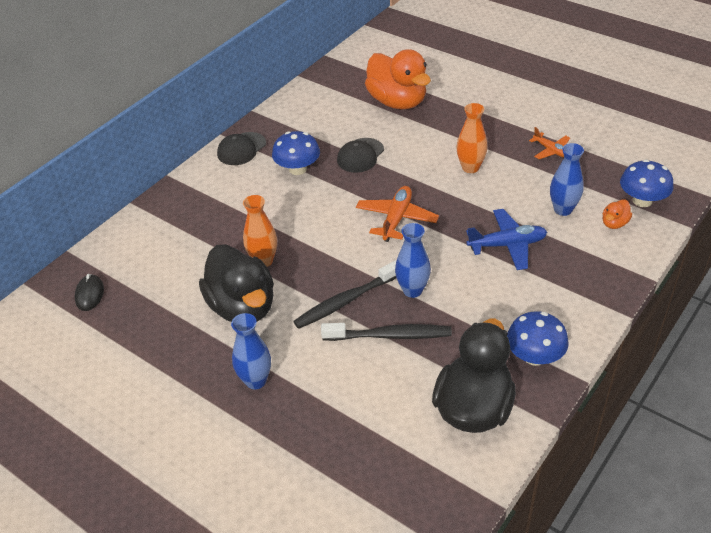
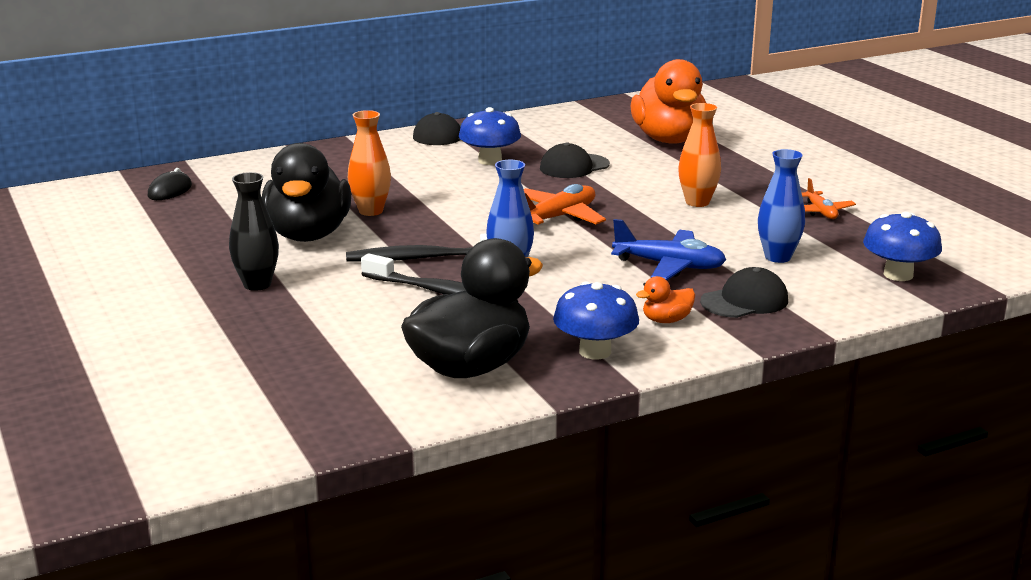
camera: 25 degrees right, 20 degrees down
blue vase [231,313,271,389] -> black vase [229,172,279,291]
orange duck [603,199,632,229] -> orange duck moved to [636,276,695,323]
none -> black cap [700,267,788,318]

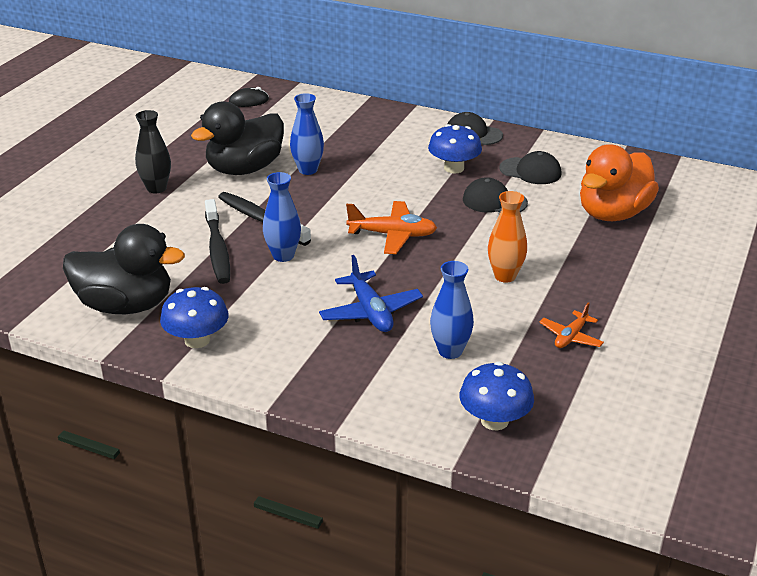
camera: 50 degrees right, 10 degrees up
orange vase [348,110,391,216] -> blue vase [290,93,324,175]
orange duck [636,276,695,323] -> none
black cap [700,267,788,318] -> black cap moved to [499,151,562,184]

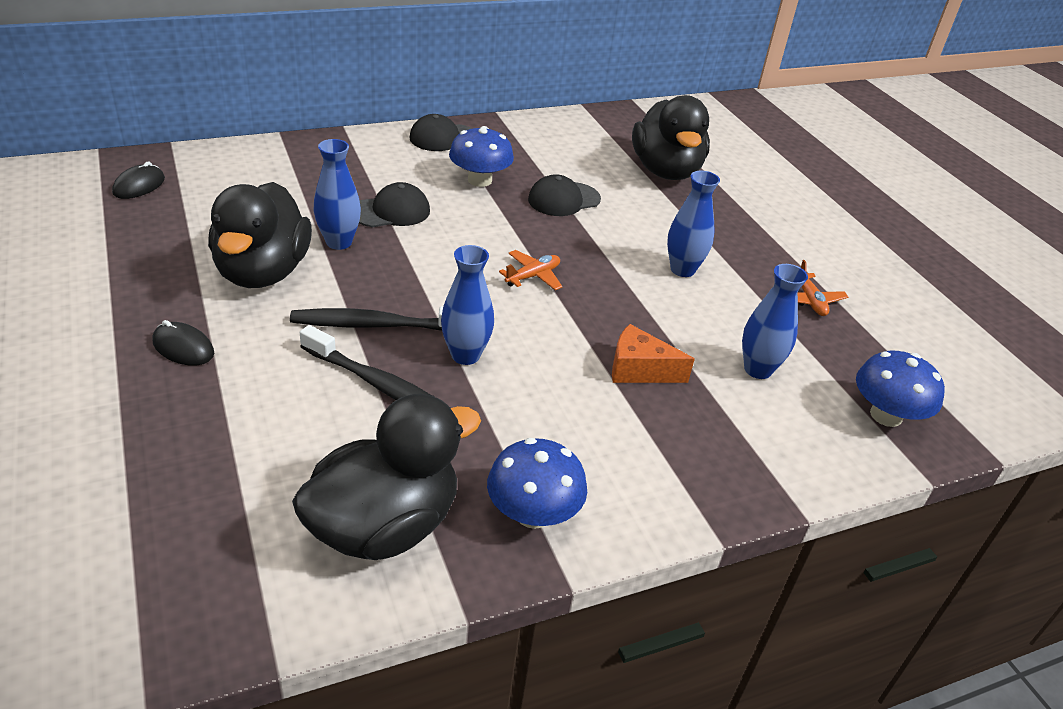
camera: 50 degrees left, 5 degrees up
black vase [135,110,171,193] -> black mouse [152,320,214,366]
blue plane [319,255,423,332] -> orange cheese [612,324,695,383]
orange plane [346,201,437,254] -> orange plane [499,250,563,290], size x0.62
orange vase [488,191,527,283] -> blue vase [667,171,720,277]
black cap [499,151,562,184] -> black cap moved to [359,182,430,227]
orange duck [580,144,659,221] -> black duck [632,95,710,180]

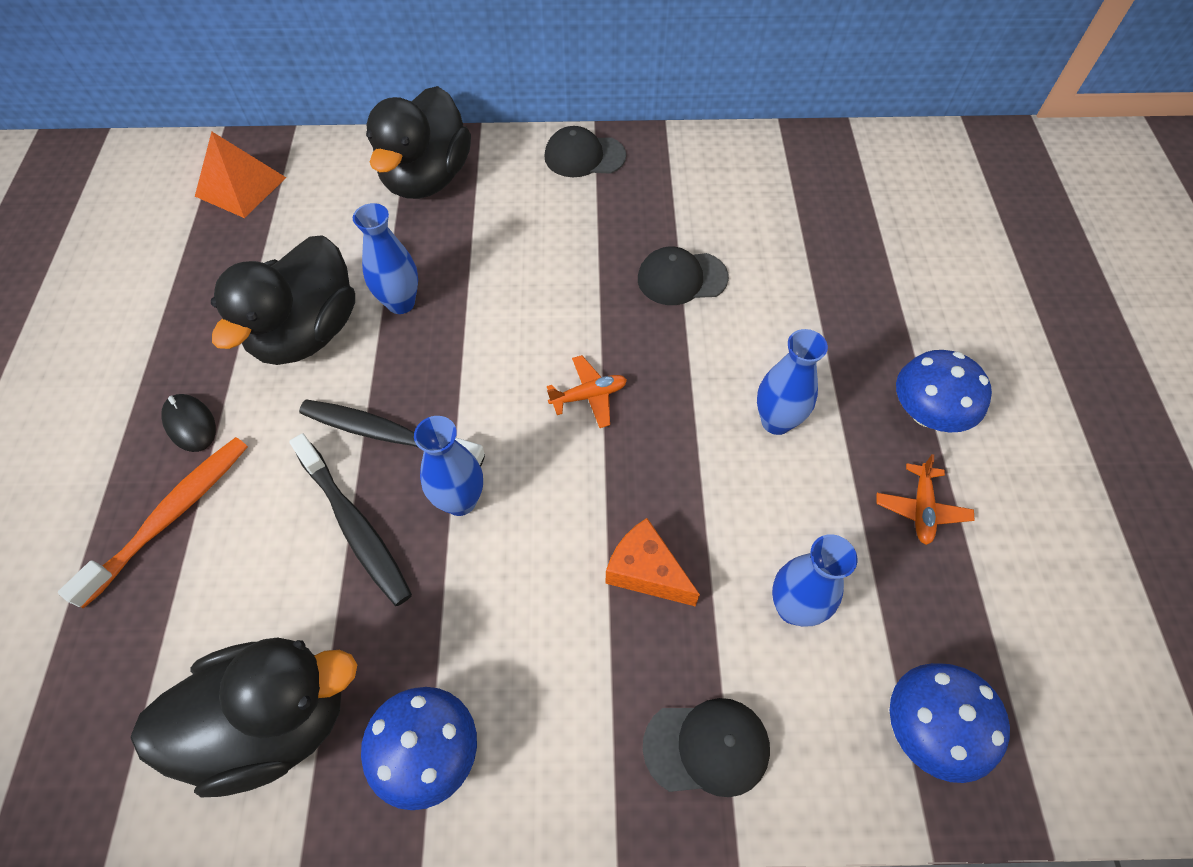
camera: 25 degrees right, 20 degrees up
black mouse [112,161,165,199] -> orange pyramid [195,132,286,218]
black cap [359,182,430,227] -> black cap moved to [643,698,770,797]
blue mushroom [449,126,514,187] -> blue mushroom moved to [896,350,992,432]
black duck [632,95,710,180] -> black duck moved to [366,86,471,199]
none -> orange toothbrush [58,437,248,608]

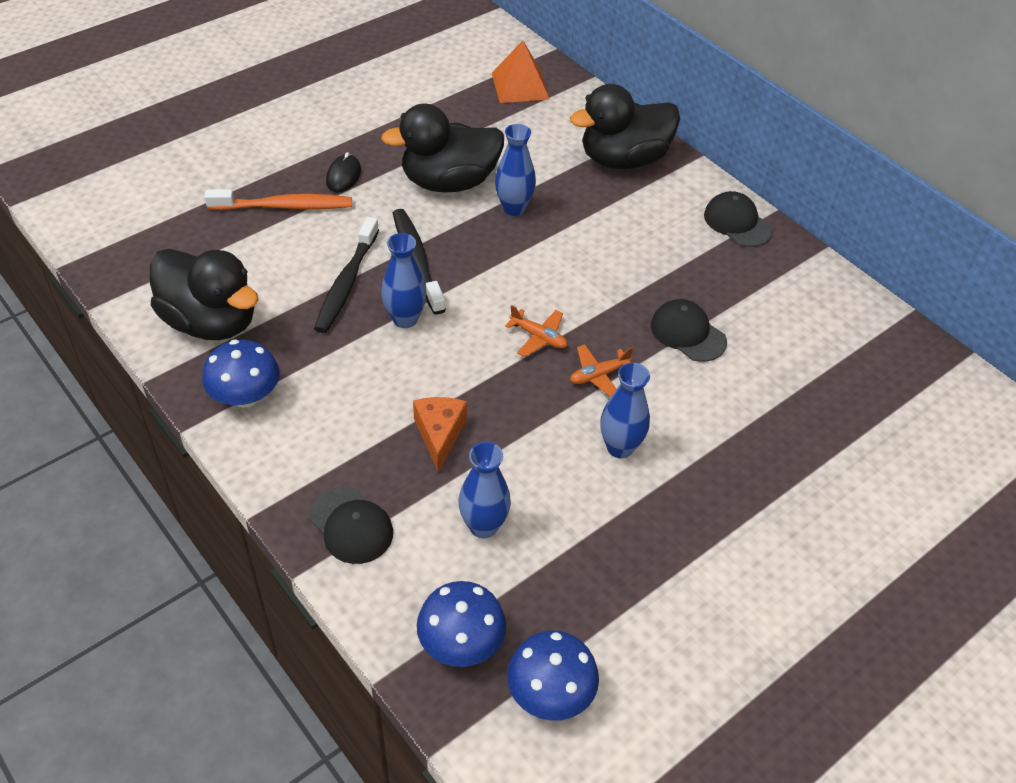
camera: 50 degrees right, 10 degrees down
orange plane [876,454,974,545] -> orange plane moved to [570,344,633,397]
blue mushroom [896,350,992,432] -> blue mushroom moved to [507,630,599,721]

